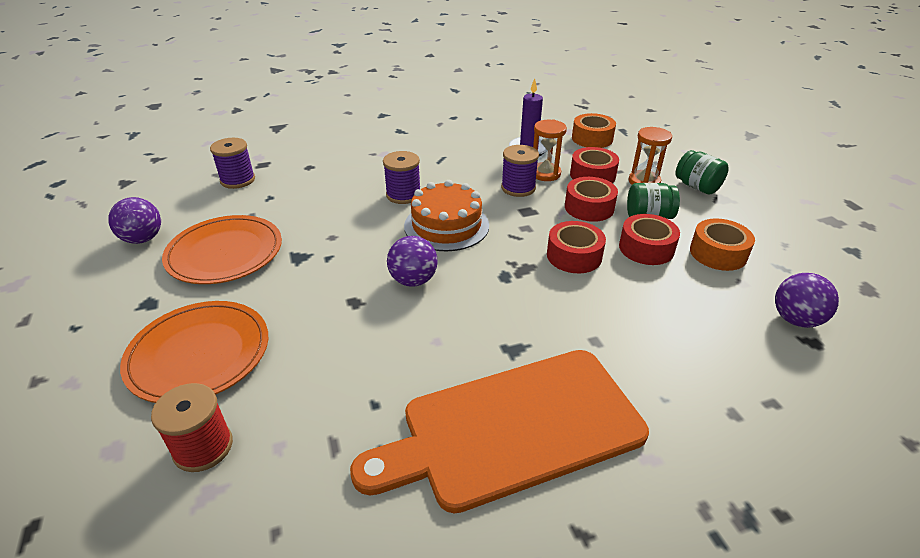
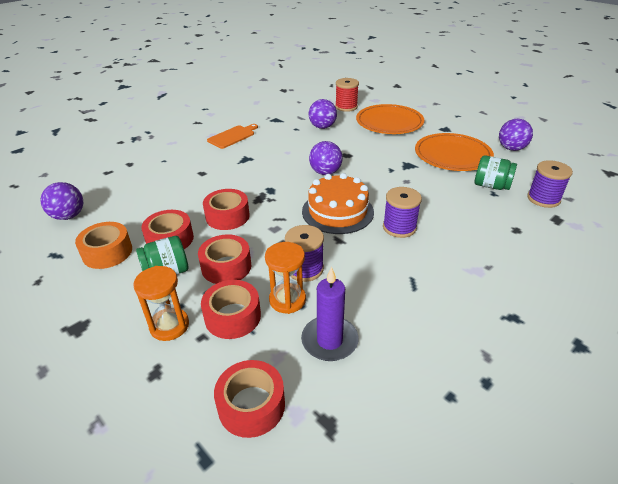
camera: 155 degrees right, 0 degrees up
orange cutting board [350,350,649,514] -> orange cutting board [207,124,258,149], size x0.44
orange tape [572,113,616,148] -> red tape [214,360,285,438]
green jar [675,150,729,195] -> green jar moved to [475,155,517,190]
none -> purple ball [309,99,337,129]

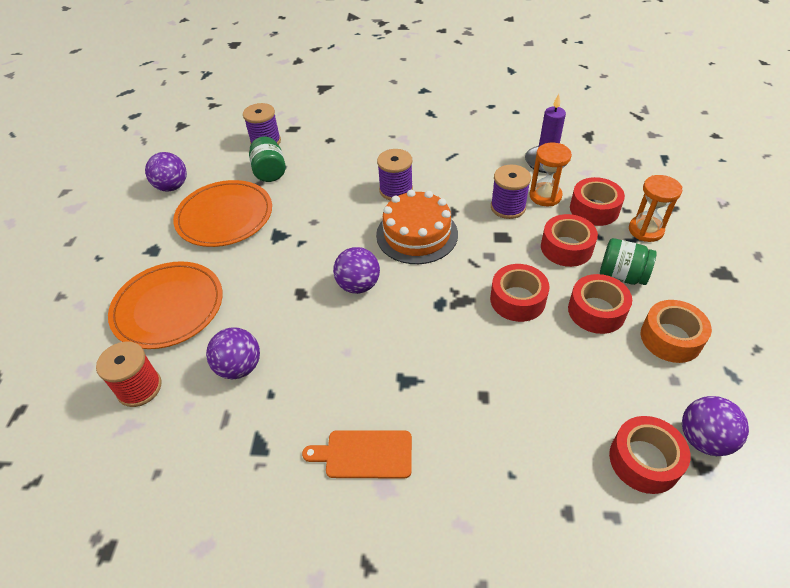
camera: 130 degrees left, 10 degrees up
red tape [214,360,285,438] -> red tape moved to [609,416,691,494]

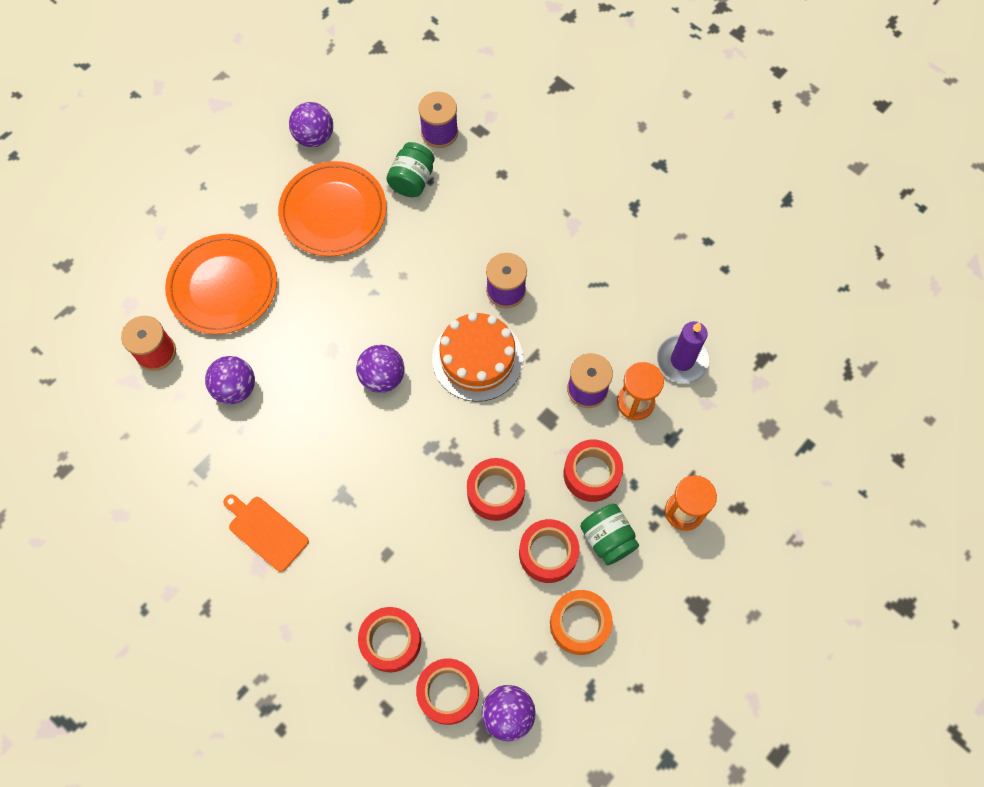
camera: 35 degrees right, 20 degrees up
red tape [570,177,625,226] -> red tape moved to [358,607,421,672]

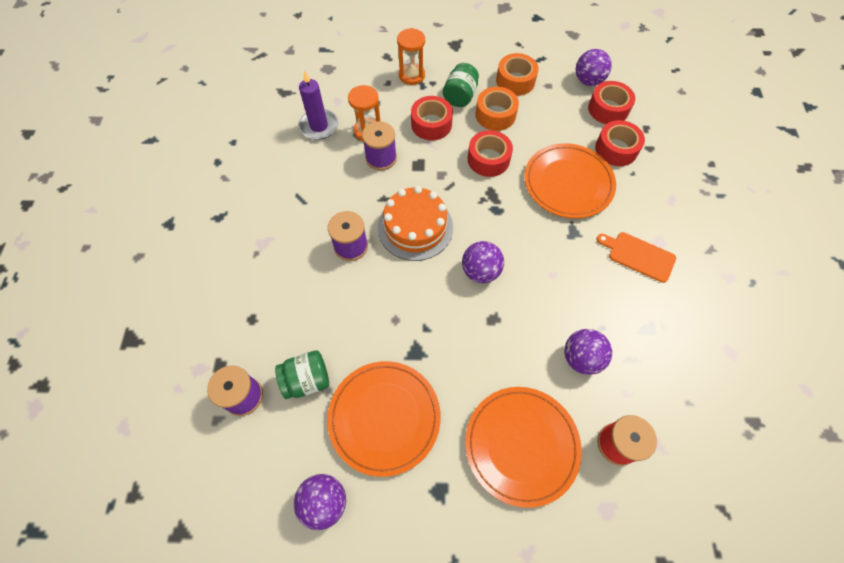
camera: 130 degrees left, 5 degrees down
orange cutting board [223,494,309,572] -> orange cutting board turned 120 degrees clockwise [596,232,676,283]
red tape [519,519,579,583] -> orange tape [475,87,519,131]
none -> orange plate [524,143,616,218]

